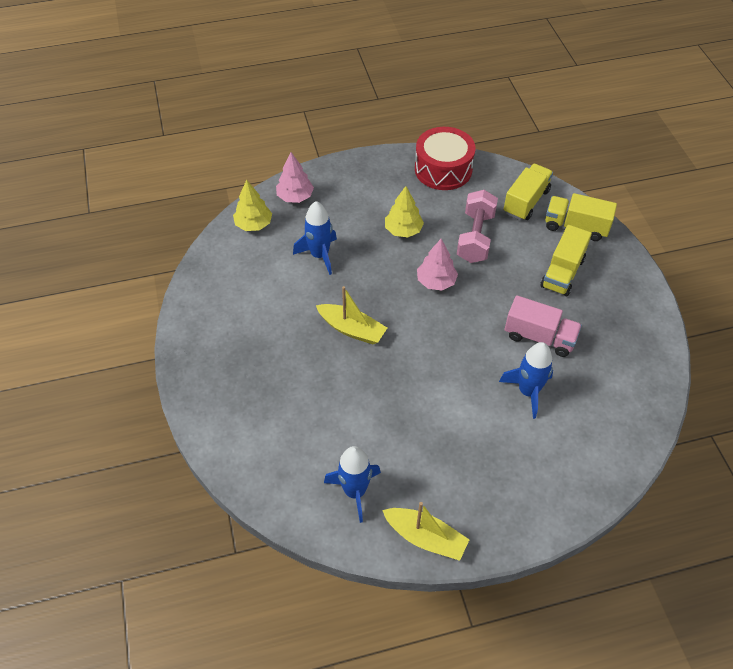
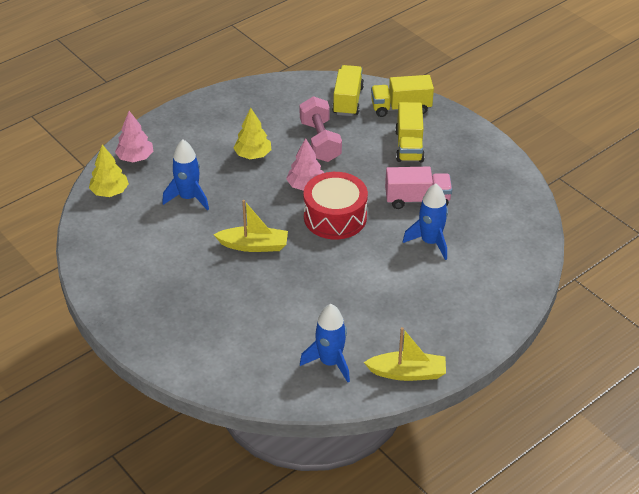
camera: 25 degrees left, 10 degrees down
red drum [415,127,475,190] -> red drum moved to [304,172,368,240]

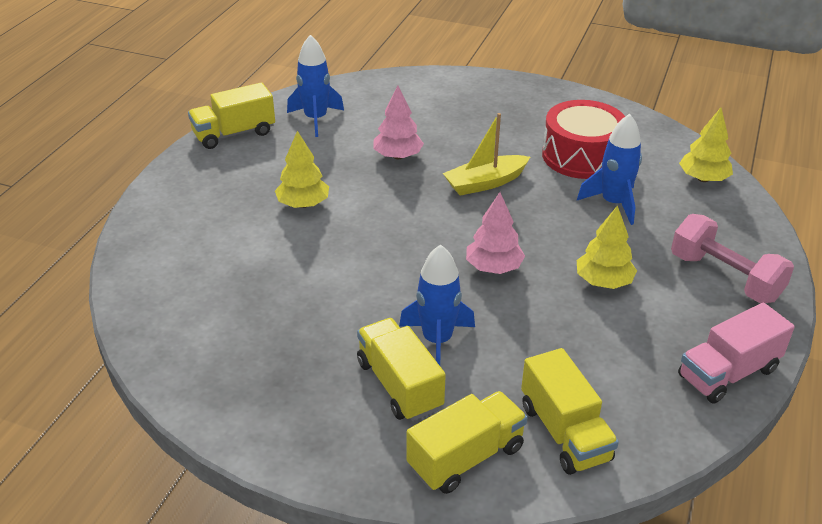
camera: 150 degrees right, 5 degrees down
pink tree [115,111,154,162] -> pink tree moved to [373,86,424,159]
pink dumbbell [300,96,342,162] -> pink dumbbell moved to [671,214,794,303]
red drum [304,172,368,240] -> red drum moved to [542,100,625,179]
yellow boat [364,327,446,381] -> yellow truck [188,82,275,149]
pink truck [385,167,452,209] -> pink truck moved to [678,303,795,404]
blue rocket [403,184,448,260] -> blue rocket moved to [399,244,475,366]
none -> yellow tree [275,131,329,208]

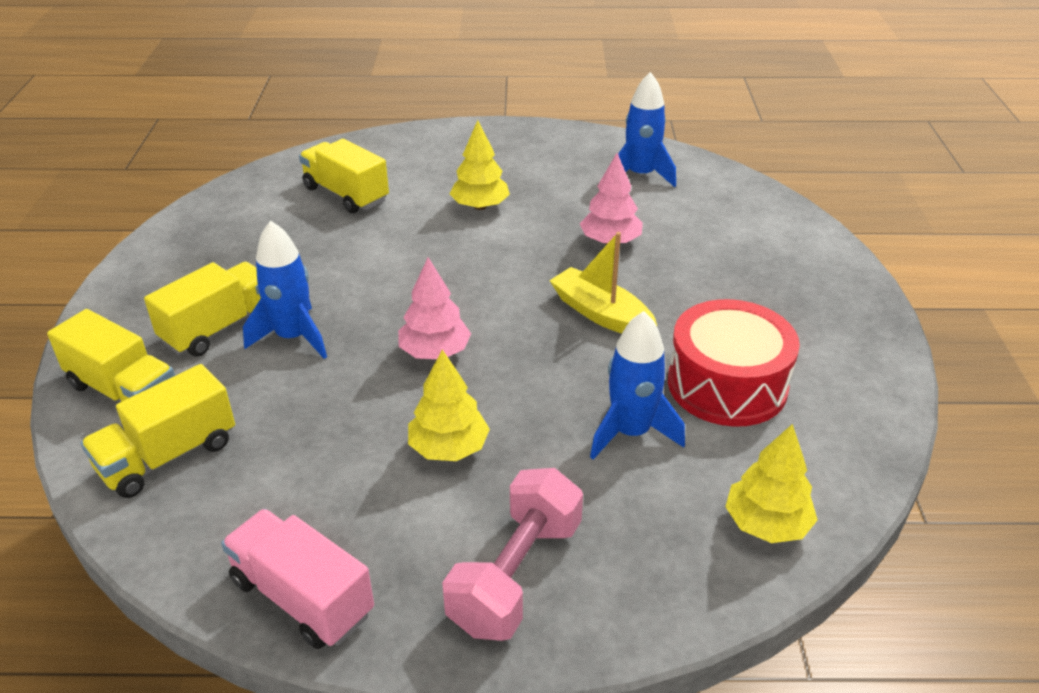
camera: 70 degrees right, 0 degrees up
yellow truck [188,82,275,149] -> yellow truck moved to [299,139,389,213]

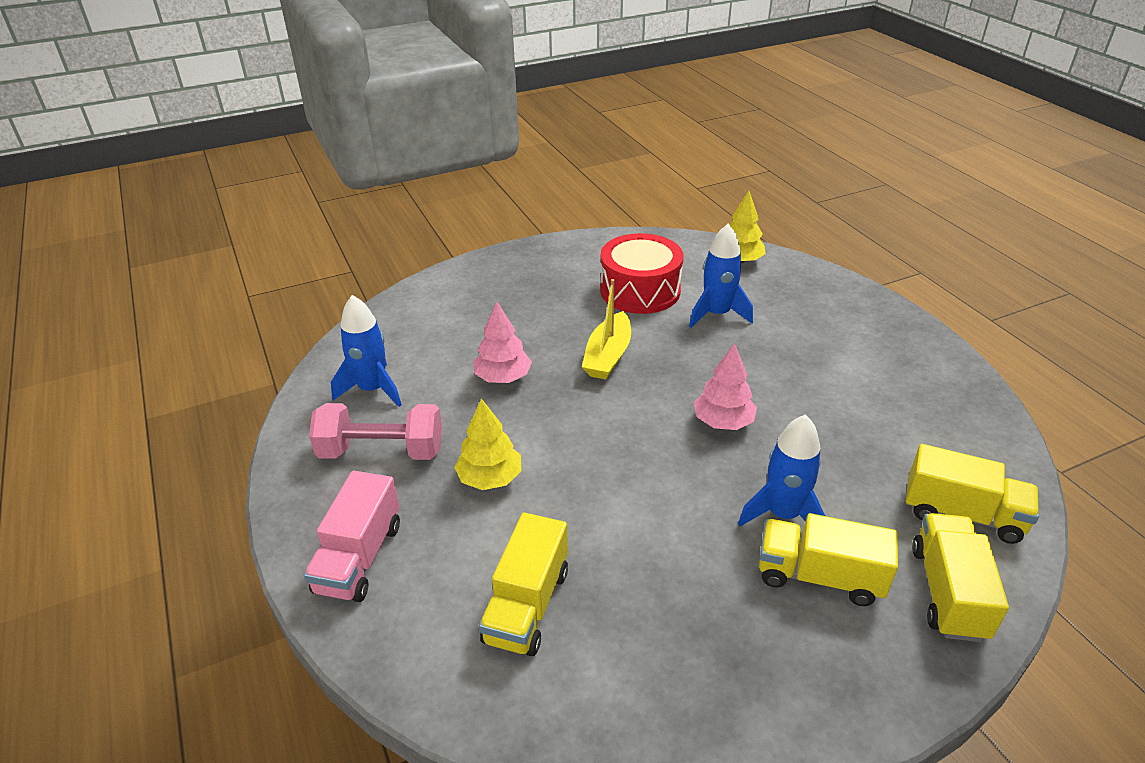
camera: 115 degrees left, 0 degrees up
pink truck [221,509,374,649] -> pink truck moved to [304,471,400,602]
yellow tree [408,349,490,461] -> none
pink dumbbell [442,468,583,641] -> pink dumbbell moved to [309,403,442,460]

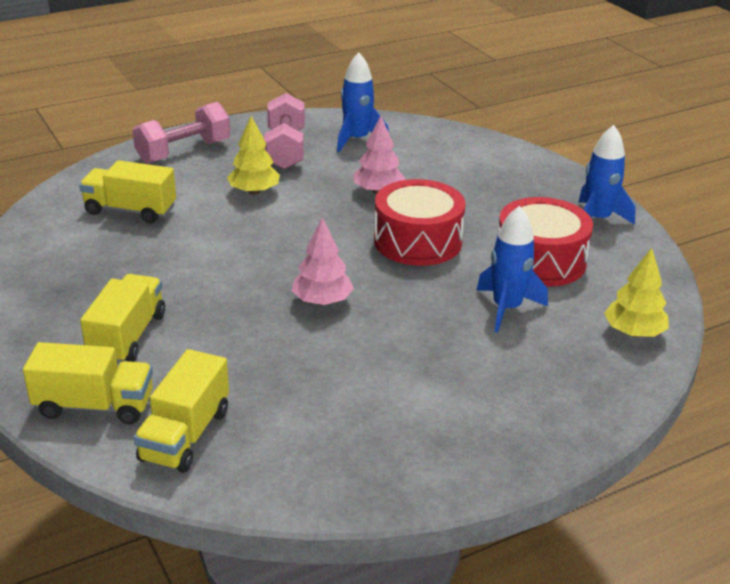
camera: 85 degrees right, 5 degrees down
pink truck [304,471,400,602] -> pink dumbbell [132,102,230,164]
yellow boat [582,279,631,380] -> red drum [374,179,466,266]
blue rocket [738,414,825,526] -> blue rocket moved to [579,125,636,225]

